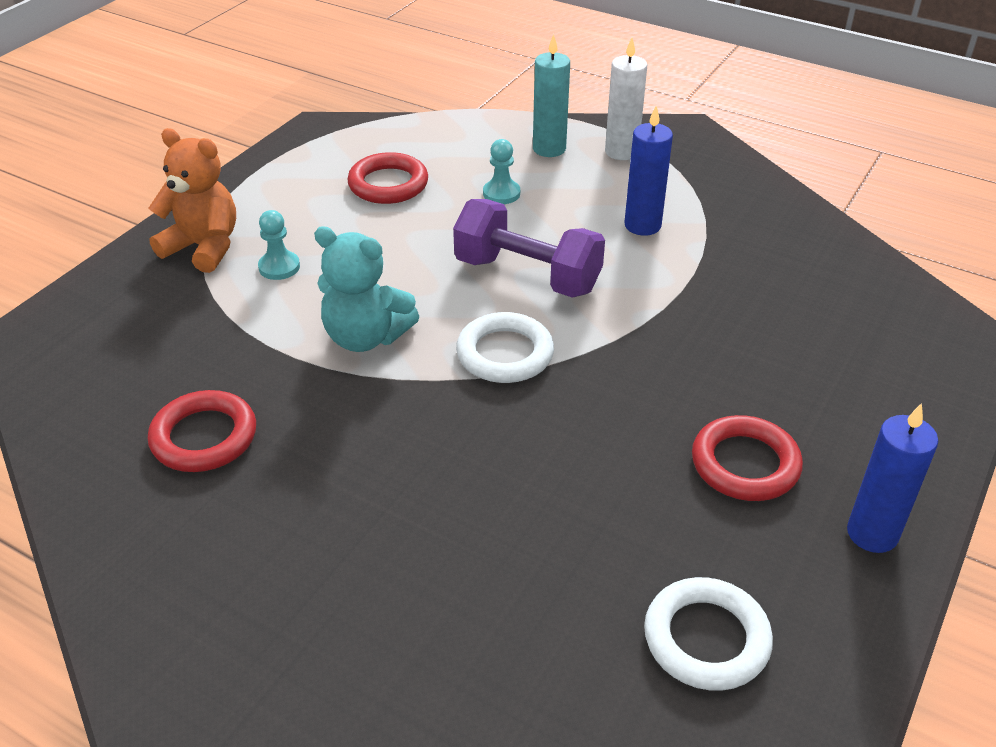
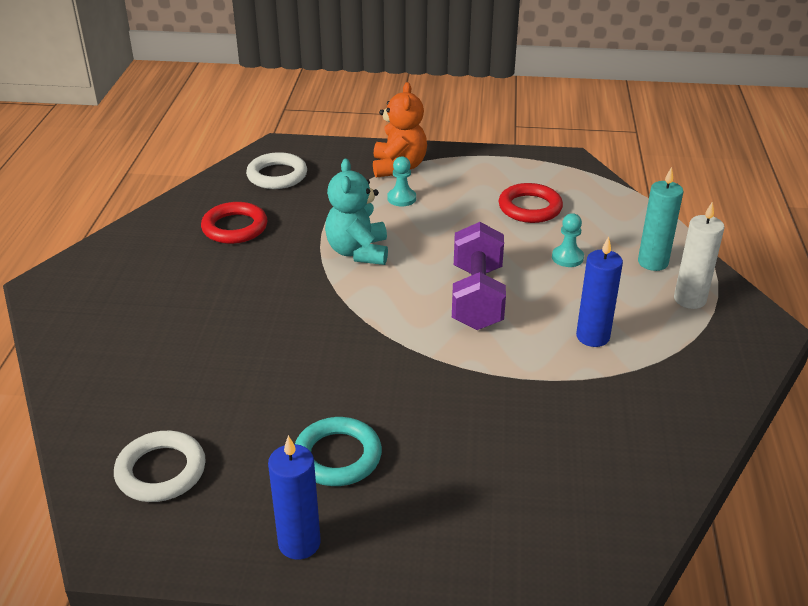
camera: 65 degrees right, 5 degrees down
white ring [456,312,554,383] -> white ring moved to [246,152,307,189]
red ring [692,415,803,501] -> turquoise ring [295,417,382,486]

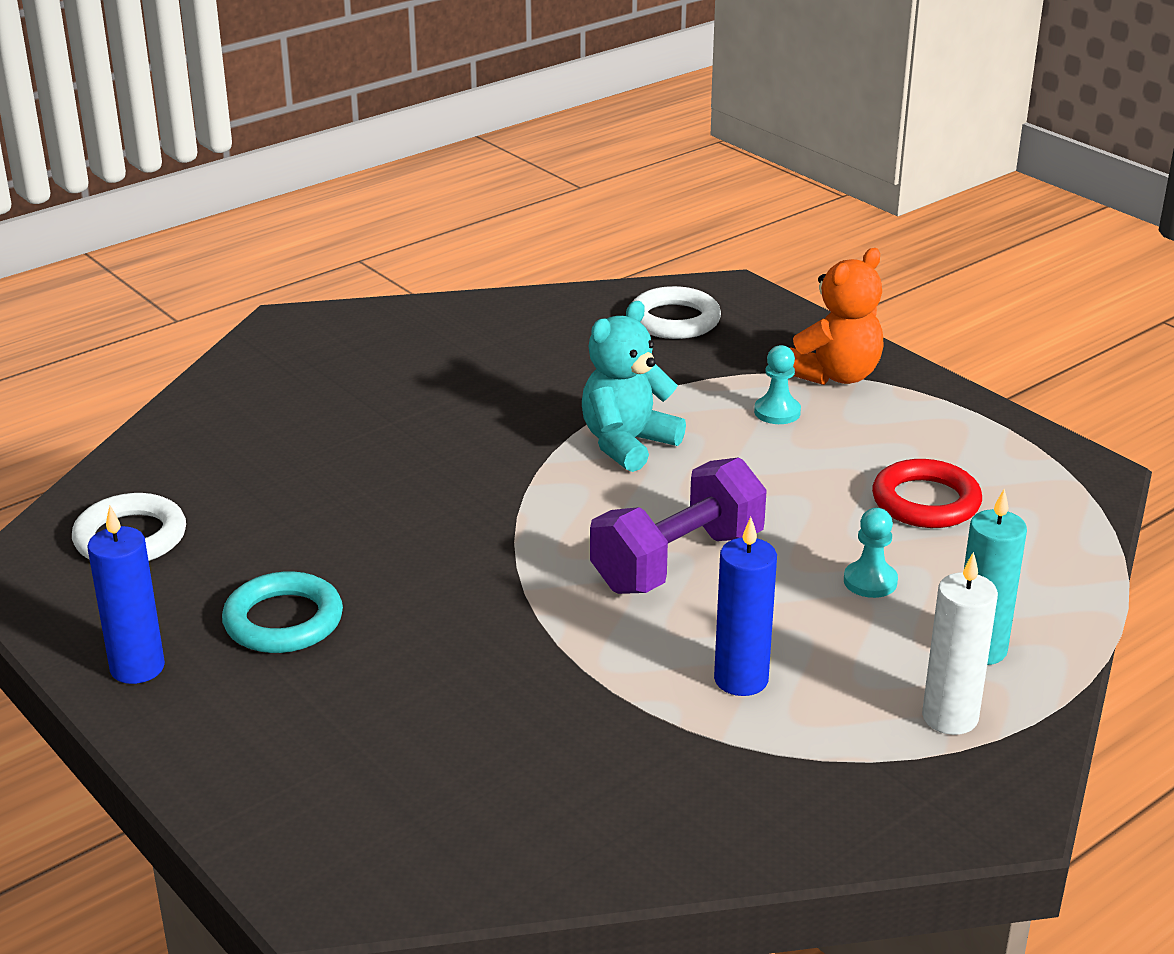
camera: 45 degrees right, 5 degrees down
red ring [201,202,267,244] -> none

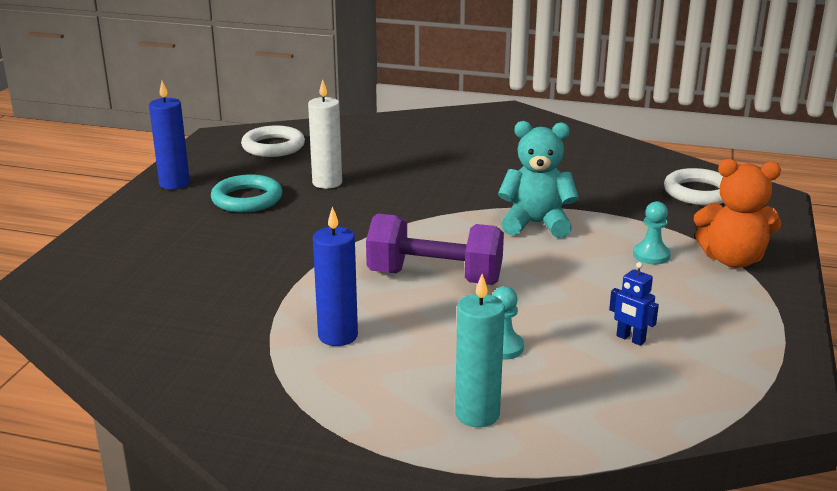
camera: 55 degrees right, 5 degrees down
red ring [872,459,982,528] -> blue robot [609,262,659,346]
white candle [922,552,998,735] -> white candle moved to [308,79,342,189]

